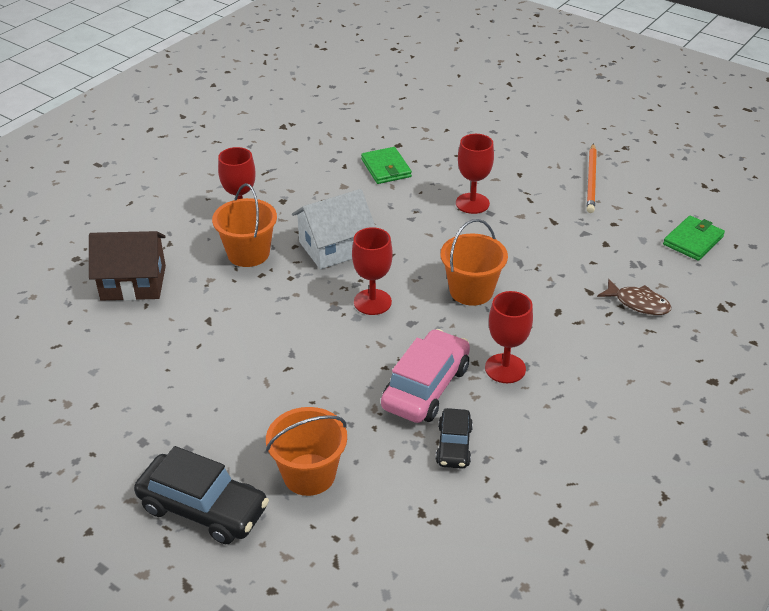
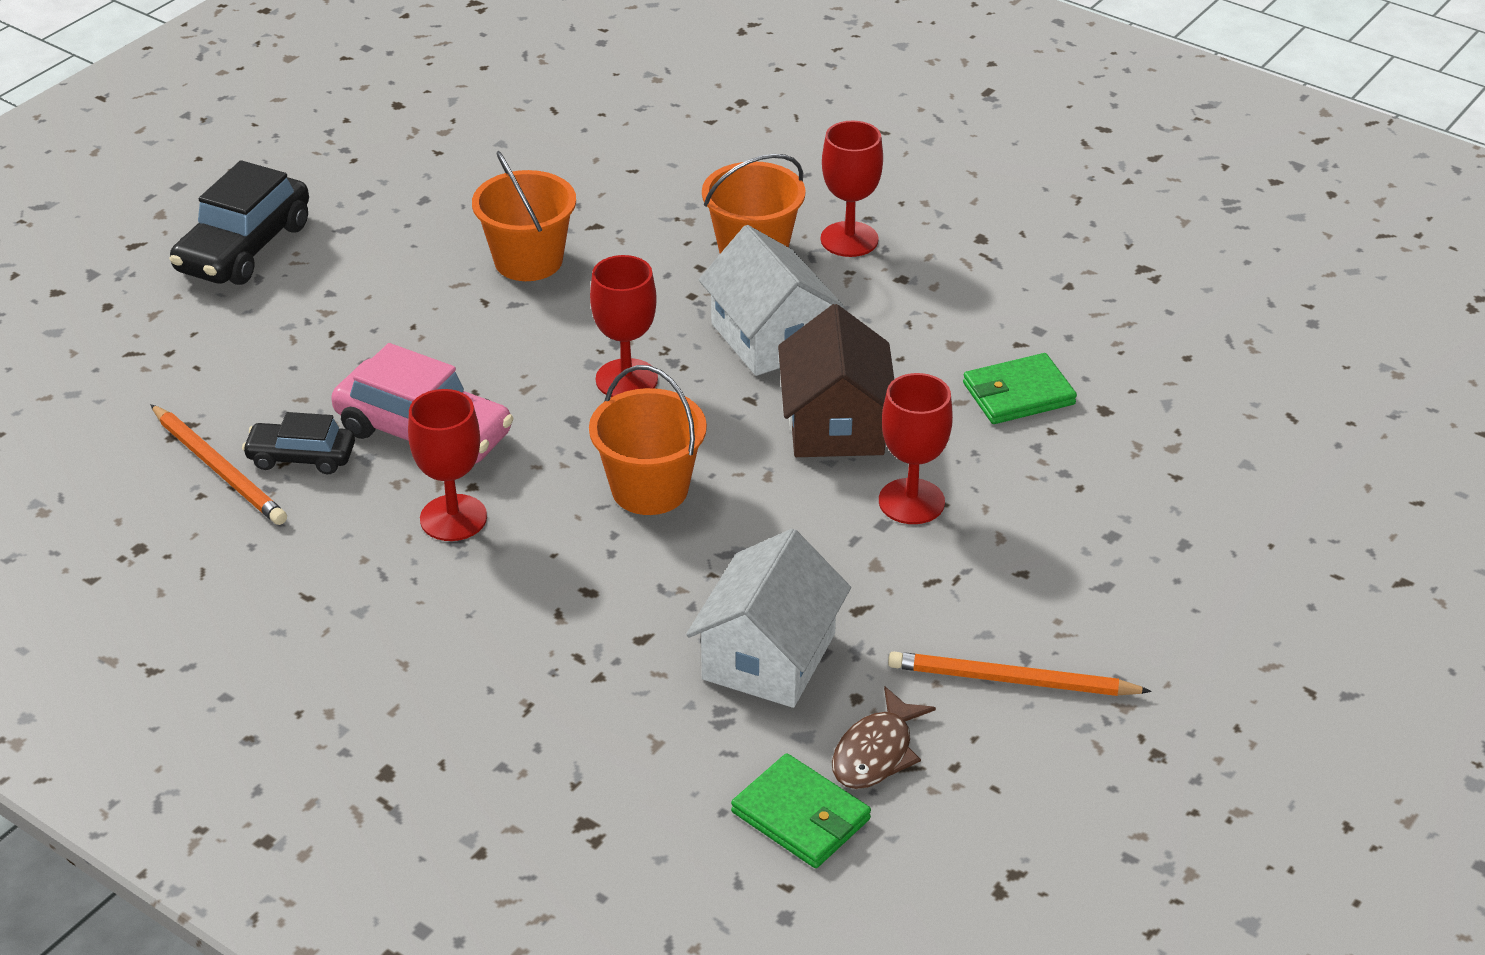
camera: 90 degrees right, 0 degrees up
brown house [89,231,166,301] -> brown house moved to [778,304,894,457]
orange bucket [266,407,347,496] -> orange bucket moved to [472,151,576,281]
brown fish [597,279,671,315] -> brown fish moved to [832,686,936,789]
none -> orange pencil [150,404,287,525]
none -> white house [686,529,851,708]

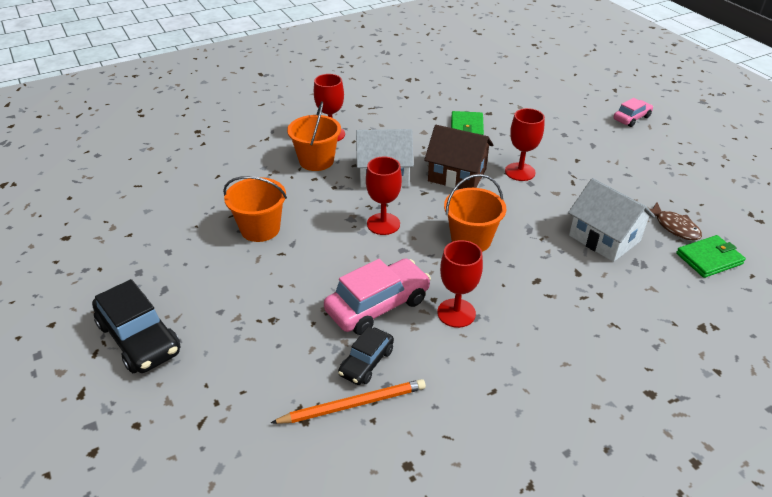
camera: 65 degrees left, 0 degrees up
orange pencil [888,651,1152,696] -> none
none -> pink car [613,98,653,127]

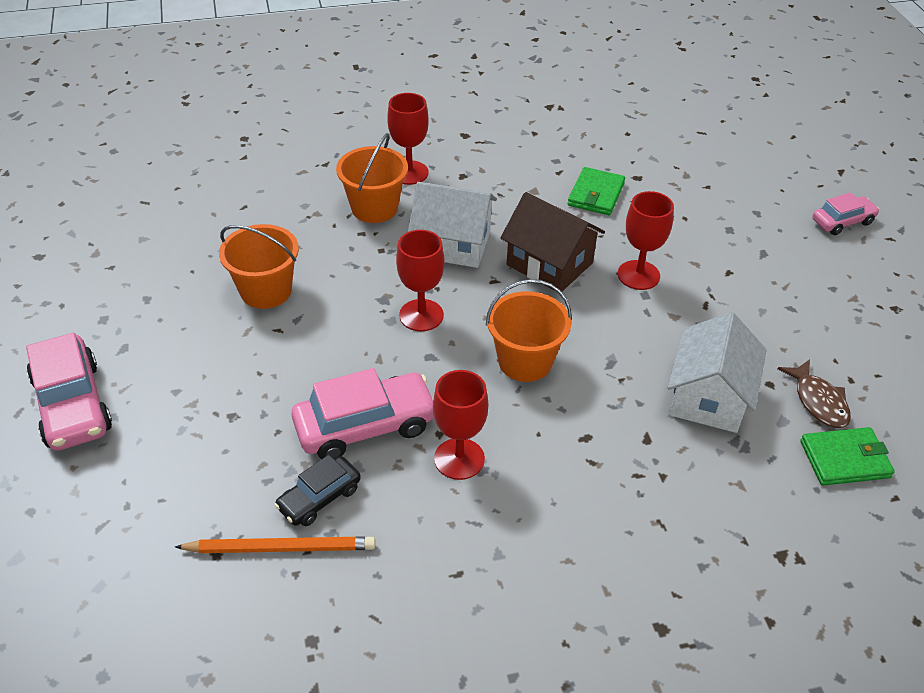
camera: 15 degrees right, 5 degrees up
black car [92,279,180,374] -> pink car [26,333,112,451]
white house [568,178,655,262] -> white house turned 45 degrees clockwise [668,312,766,433]

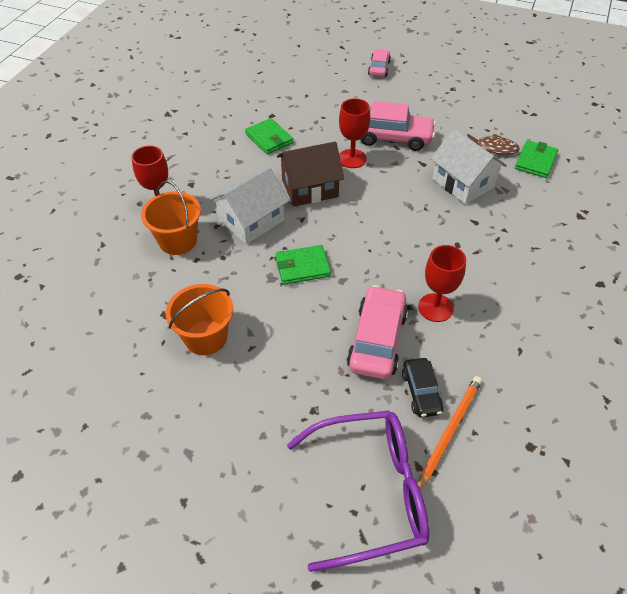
camera: 55 degrees left, 5 degrees up
pink car [26,333,112,451] -> pink car moved to [361,101,436,151]
red goblet [396,230,445,331] -> green wallet [275,245,331,285]
orange bucket [486,279,572,382] -> none
none -> purple glasses [287,411,429,572]

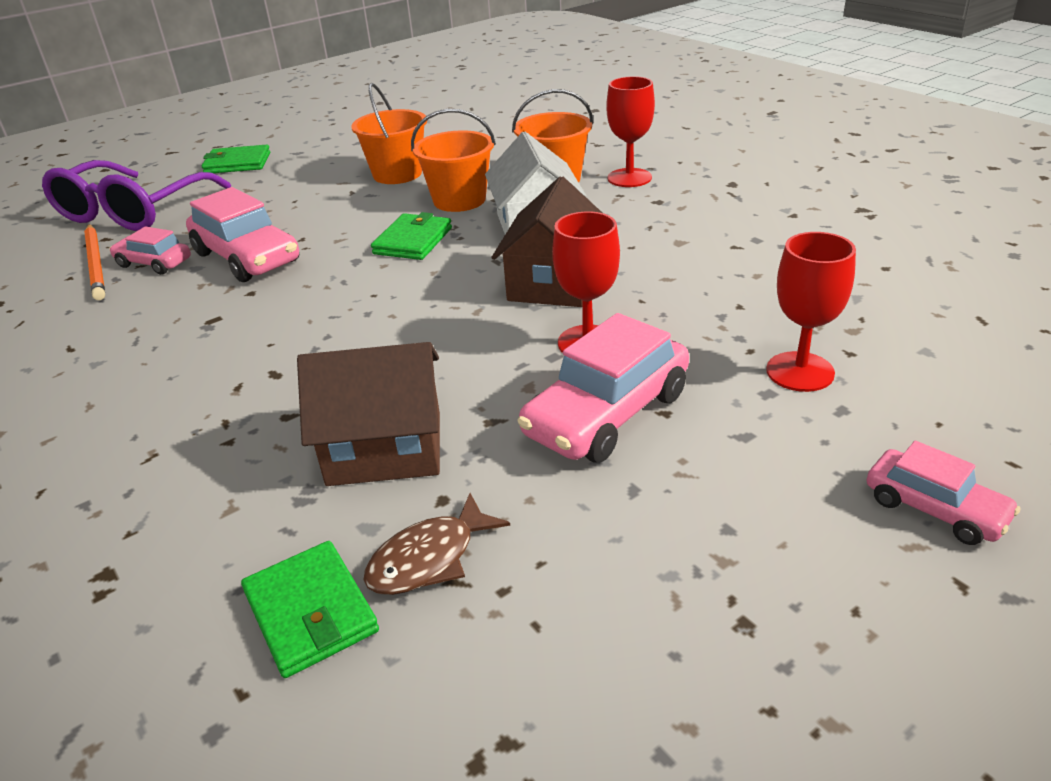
camera: 125 degrees right, 15 degrees down
green wallet [245,118,293,154] -> green wallet moved to [202,145,270,173]
black car [402,358,444,418] -> pink car [109,226,191,275]
red goblet [418,245,466,322] -> red goblet moved to [766,232,856,392]
white house [430,128,507,204] -> brown house [297,342,440,486]
none -> orange bucket [411,109,496,212]

